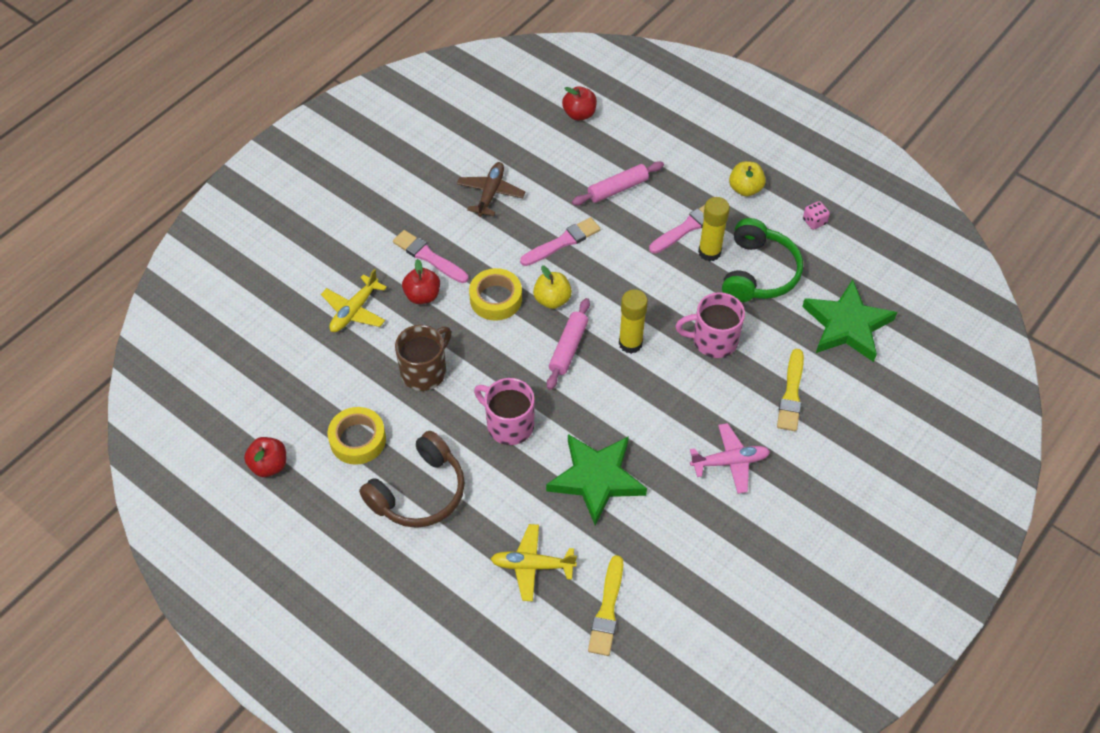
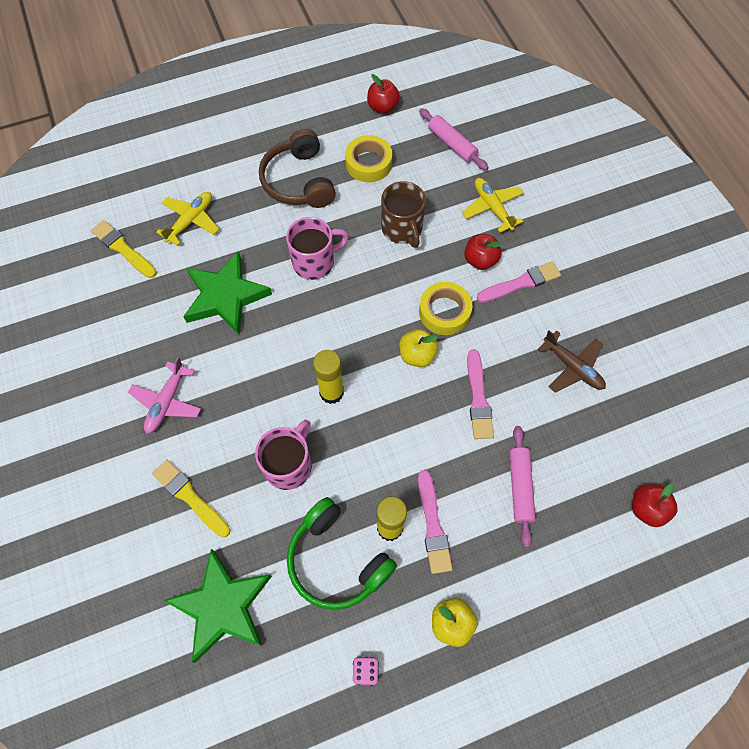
camera: 120 degrees right, 10 degrees up
pink rolling pin [547,298,590,390] -> pink rolling pin moved to [419,108,489,170]

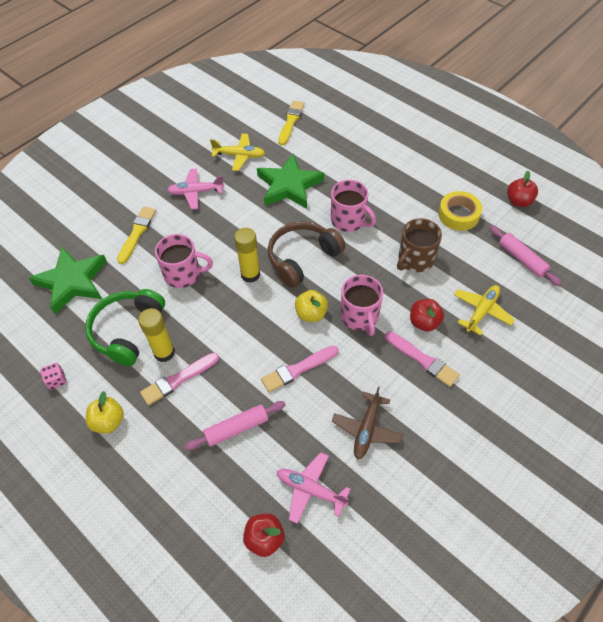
camera: 65 degrees right, 10 degrees down
yellow plane [156,192,219,246] -> yellow plane moved to [210,133,265,171]
brown headphones [259,129,336,208] -> brown headphones moved to [268,221,345,288]
pink rolling pin [419,108,489,170] -> pink rolling pin turned 60 degrees counterclockwise [490,226,561,286]
yellow tape [419,282,472,335] -> pink mug [341,275,383,336]
none -> pink plane [277,452,351,524]

